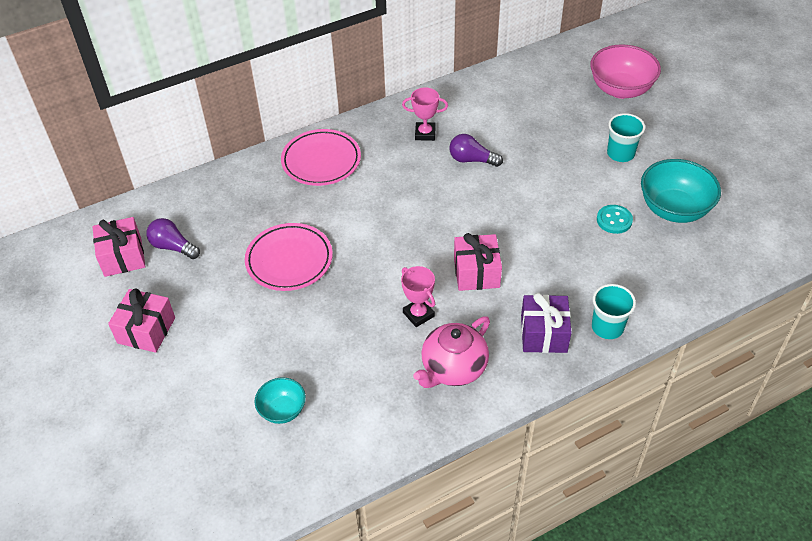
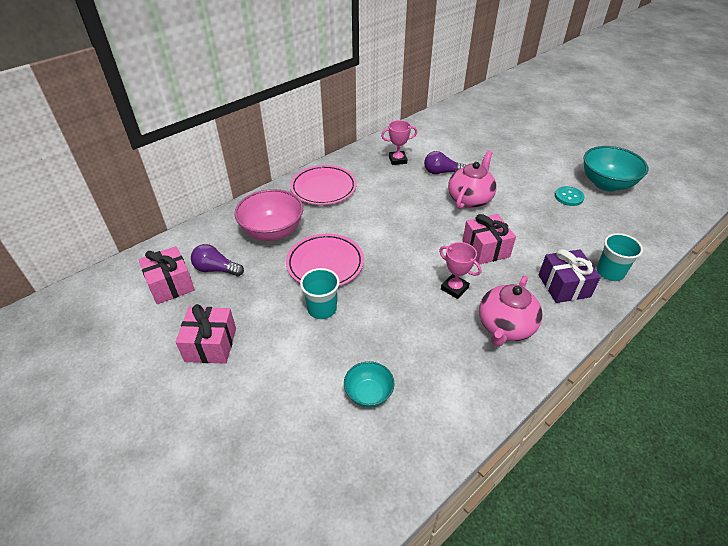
camera: 15 degrees left, 5 degrees down
pink bowl [590,44,661,99] -> pink bowl moved to [234,189,303,241]
turquoise cup [607,113,645,162] -> turquoise cup moved to [300,268,340,319]
none -> pink teapot [448,150,497,209]

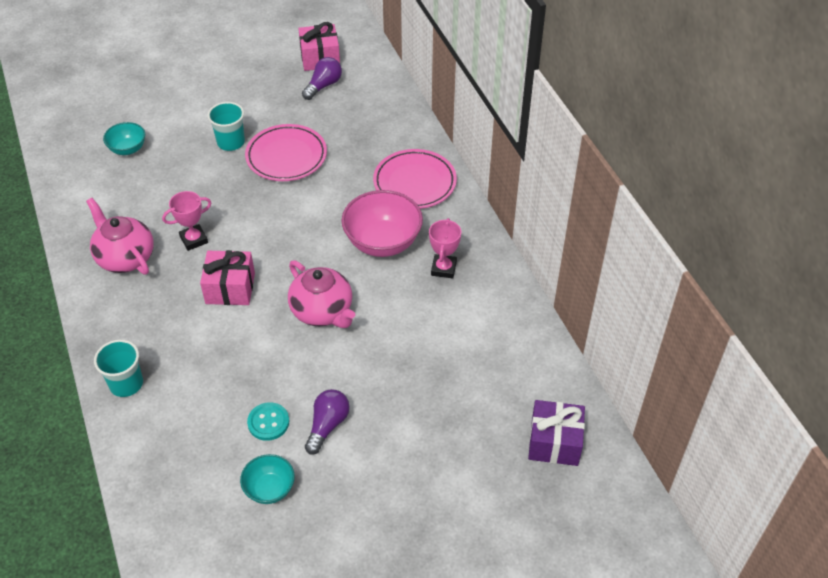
camera: 110 degrees right, 5 degrees up
pink gift [176,304,236,364] -> none
pink bowl [234,189,303,241] -> pink bowl moved to [341,190,423,257]
purple light bulb [424,151,466,174] -> purple light bulb moved to [305,389,350,455]
purple gift [539,249,601,303] -> purple gift moved to [528,400,585,466]
turquoise bowl [583,146,648,191] -> turquoise bowl [240,454,295,504], size x0.56

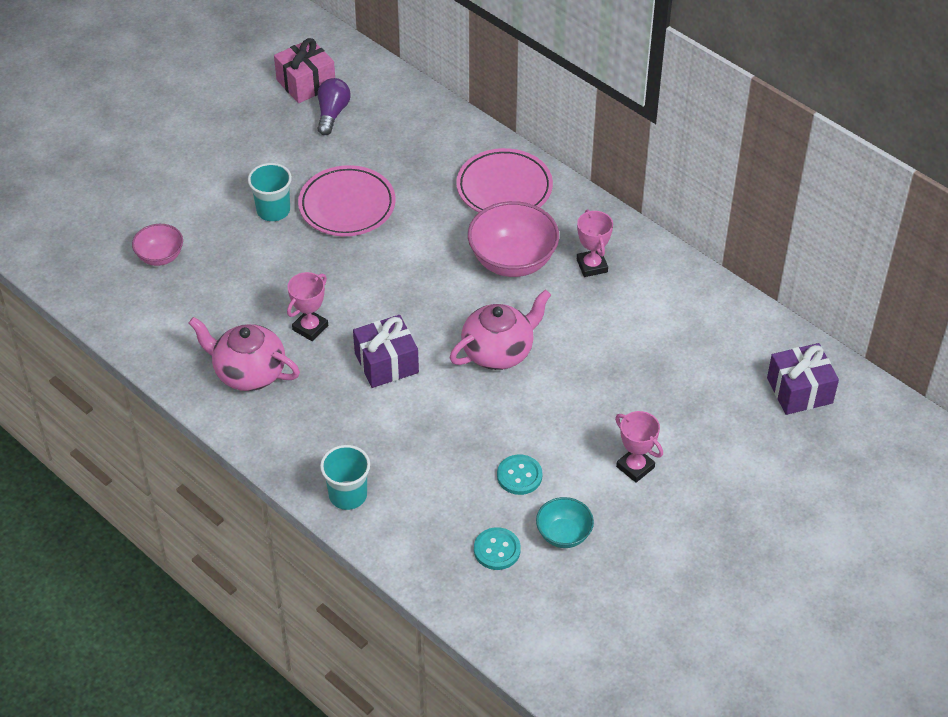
camera: 25 degrees left, 0 degrees up
turquoise bowl [103,122,145,155] -> pink bowl [132,224,183,266]
pink gift [200,250,255,305] -> purple gift [353,315,419,388]
pink teapot [288,260,355,328] -> pink teapot turned 60 degrees counterclockwise [450,290,551,370]
purple light bulb [305,389,350,455] -> none
none -> turquoise button [474,527,521,570]
none -> pink trophy [615,411,663,483]

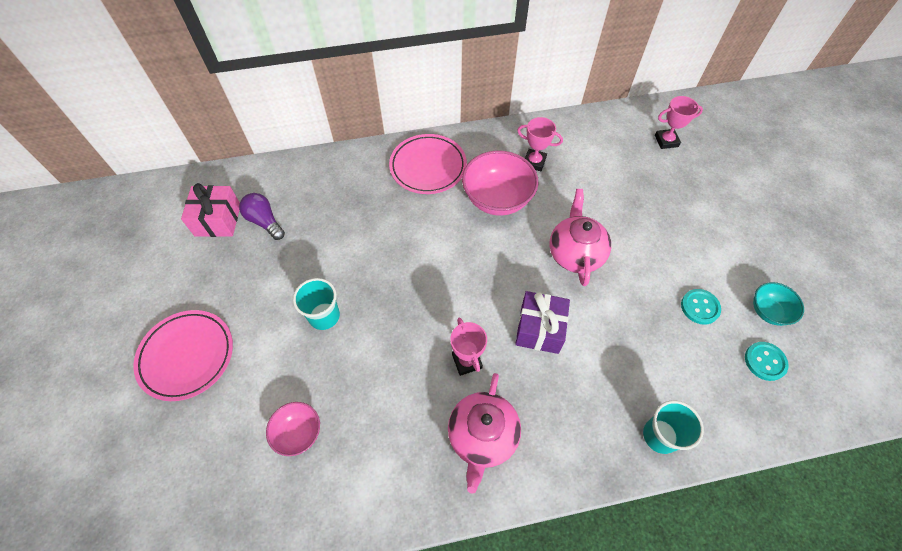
camera: 55 degrees left, 10 degrees up
pink teapot [189,317,300,391] -> pink teapot turned 45 degrees counterclockwise [448,373,521,494]
pink plate [298,165,396,236] -> pink plate moved to [133,310,233,401]
pink trophy [615,411,663,483] -> pink trophy moved to [655,96,703,149]
purple gift [767,343,839,415] -> none

